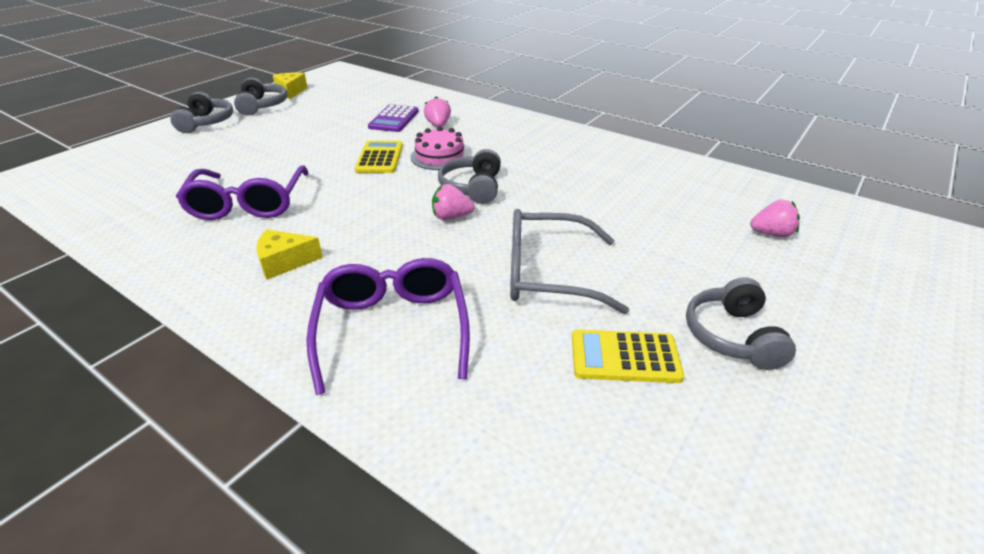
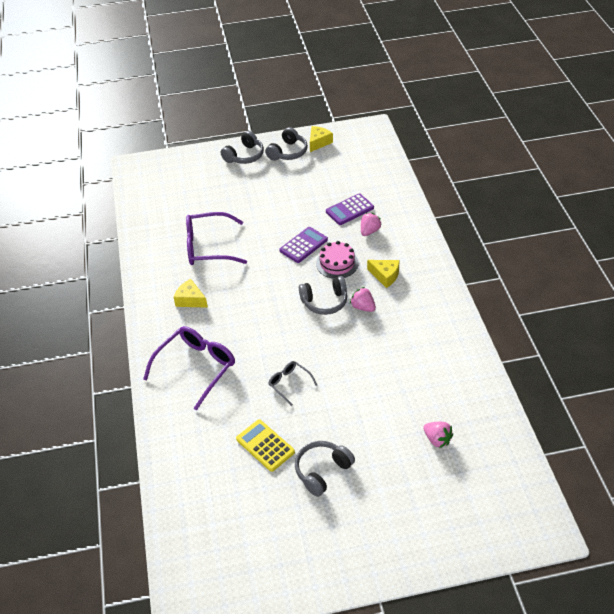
camera: 45 degrees right, 10 degrees up
purple glasses [176,165,308,220] -> purple glasses turned 45 degrees clockwise [186,212,247,265]
yellow calculator [355,141,403,173] -> purple calculator [279,227,328,263]
pink strawberry [432,184,474,220] -> pink strawberry moved to [350,287,376,312]
grey headphones [438,149,501,204] -> grey headphones turned 150 degrees counterclockwise [299,276,347,315]
grey glasses [510,209,629,314] -> grey glasses [268,361,317,406], size x0.51
none -> yellow cheese [367,260,400,288]

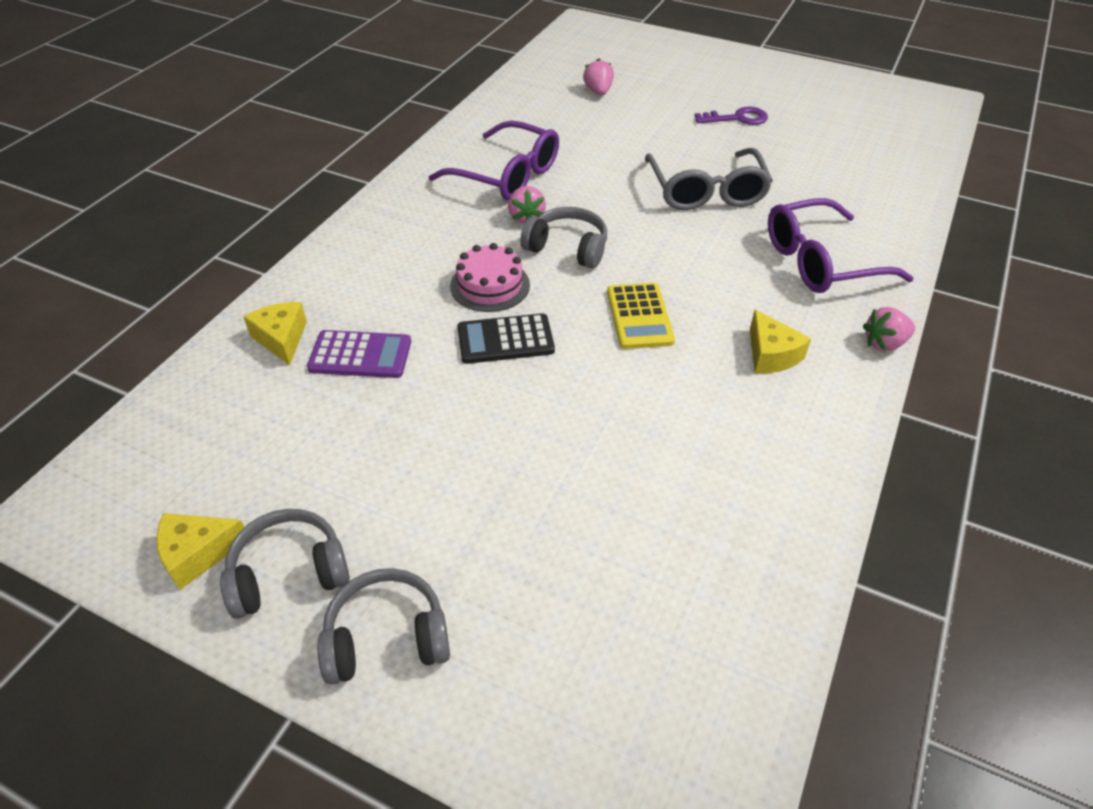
camera: 145 degrees left, 0 degrees up
purple glasses [186,212,247,265] -> purple glasses moved to [429,121,559,201]
yellow calculator [236,419,295,472] -> yellow calculator moved to [607,283,675,349]
grey glasses [268,361,317,406] -> grey glasses [645,148,773,210], size x1.95
purple calculator [279,227,328,263] -> black calculator [457,313,555,364]
grey headphones [295,441,355,497] -> purple key [695,107,768,125]
pink strawberry [361,213,382,236] -> pink strawberry moved to [863,307,915,351]
yellow cheese [367,260,400,288] -> yellow cheese moved to [243,302,307,365]

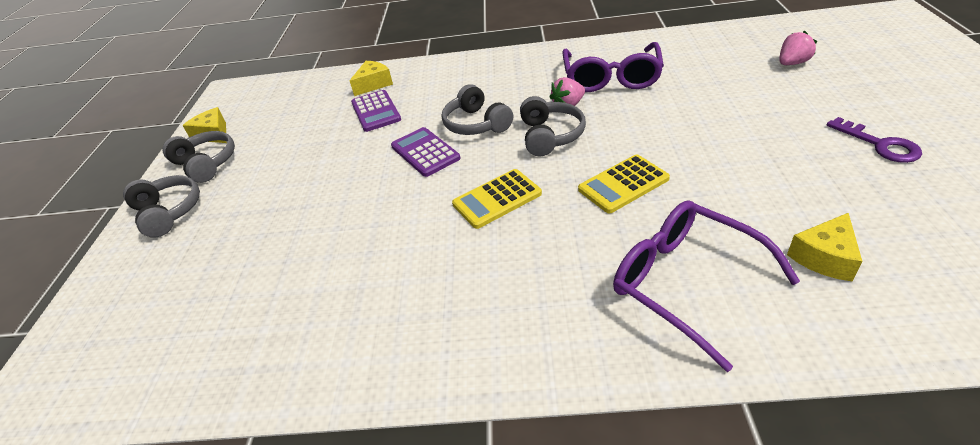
camera: 70 degrees right, 5 degrees down
pink cake [450,243,530,312] -> grey headphones [442,84,513,135]
black calculator [457,313,555,364] -> purple calculator [391,127,461,177]
grey glasses [645,148,773,210] -> none
yellow cheese [750,310,811,373] -> yellow cheese moved to [787,213,862,281]
pink strawberry [863,307,915,351] -> none
none -> yellow calculator [578,154,670,213]

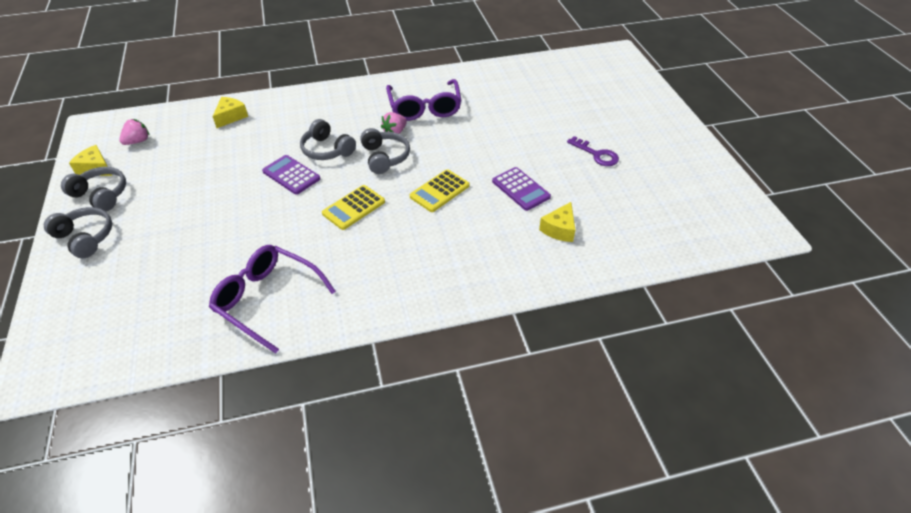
camera: 20 degrees left, 5 degrees up
purple calculator [351,90,401,132] -> purple calculator moved to [492,167,551,211]
purple glasses [613,200,800,372] -> purple glasses moved to [209,245,336,354]
pink strawberry [779,31,817,65] -> pink strawberry moved to [119,119,149,145]

